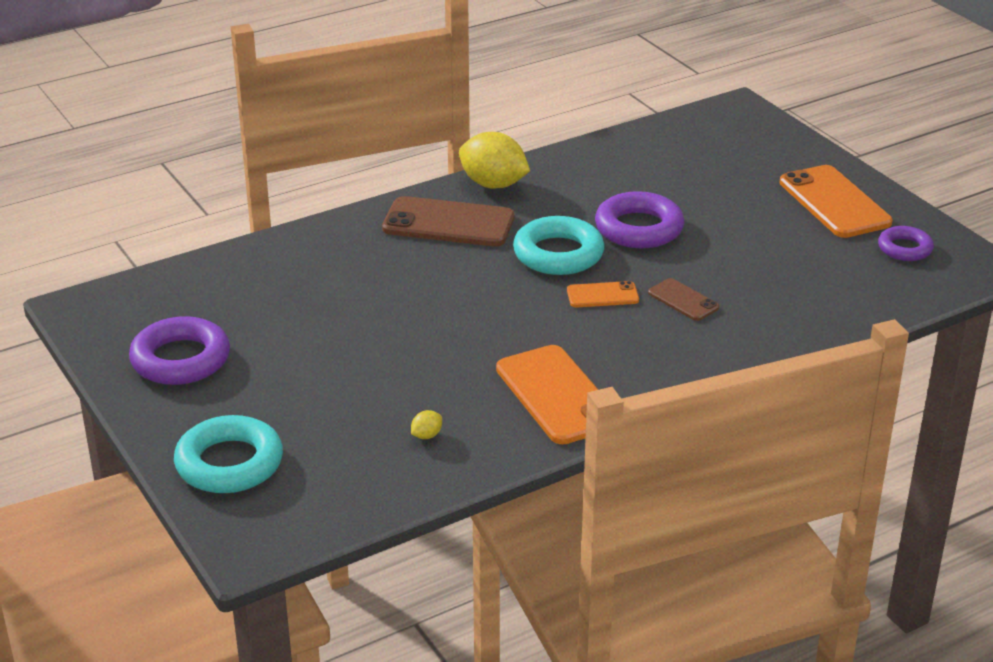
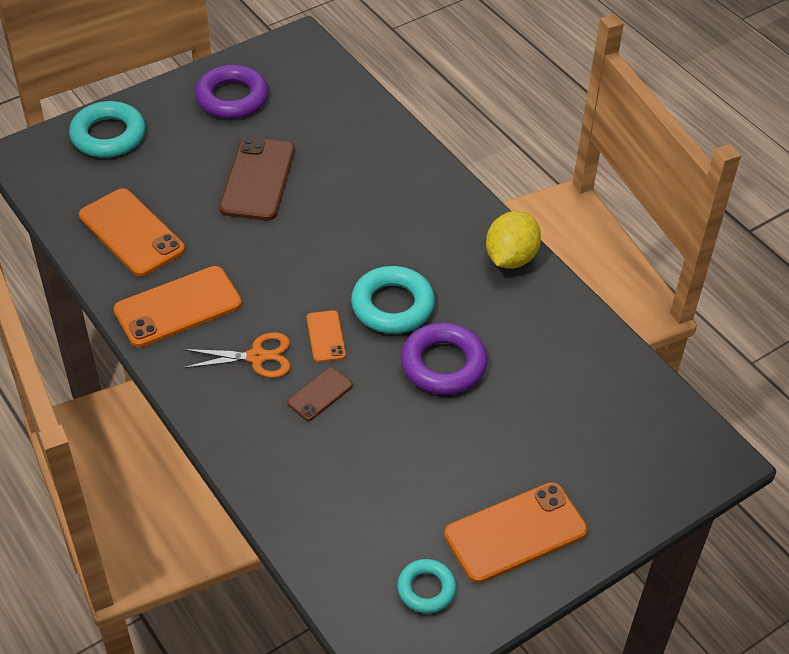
camera: 85 degrees right, 15 degrees up
brown phone [382,196,515,246] -> brown phone moved to [219,137,295,221]
yellow lemon [411,410,442,439] -> orange phone [79,188,185,277]
purple ring [878,226,934,261] -> turquoise ring [397,559,456,613]
none -> orange scissors [182,333,290,378]

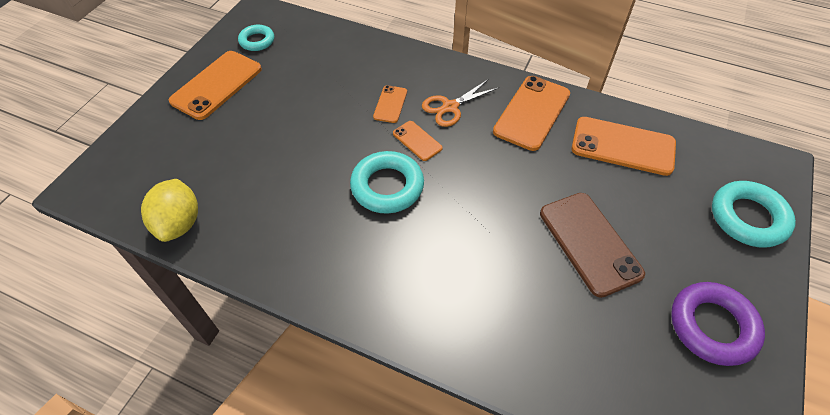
camera: 150 degrees right, 5 degrees up
brown phone [287,367,353,421] -> orange phone [373,85,407,123]
purple ring [401,322,487,395] -> none
yellow lemon [486,211,541,269] -> yellow lemon moved to [141,179,198,242]

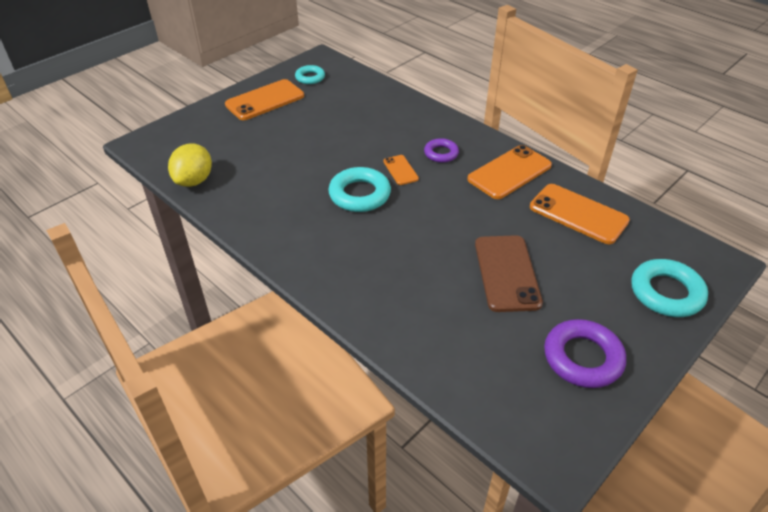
camera: 20 degrees right, 10 degrees down
orange phone [373,85,407,123] -> none
orange scissors [422,80,498,127] -> purple ring [424,138,459,163]

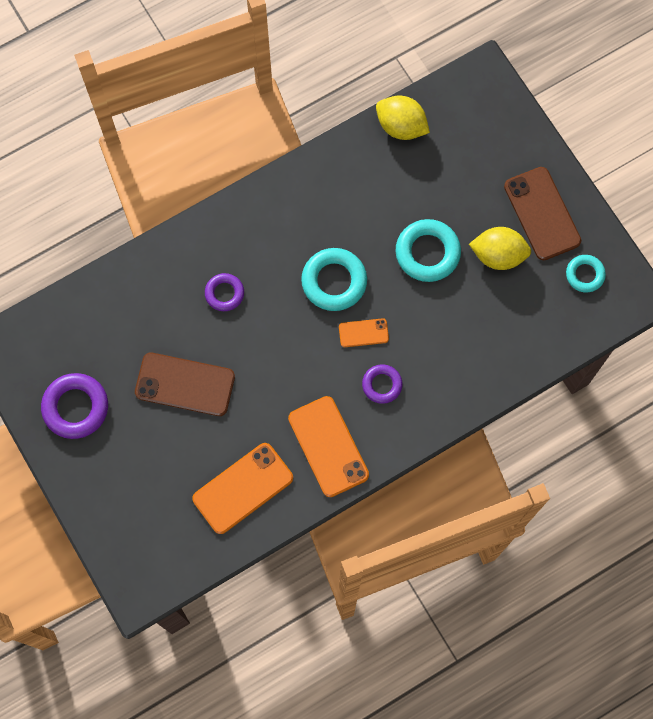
camera: 105 degrees right, 30 degrees up
orange phone [225,79,304,120] -> brown phone [504,167,581,260]
turquoise ring [631,259,708,317] -> turquoise ring moved to [396,219,461,282]
none -> purple ring [205,273,244,311]
none -> yellow lemon [469,227,531,270]

